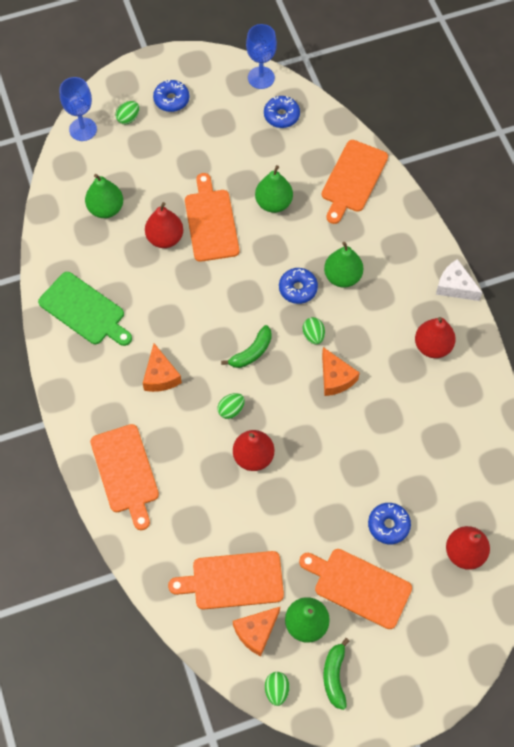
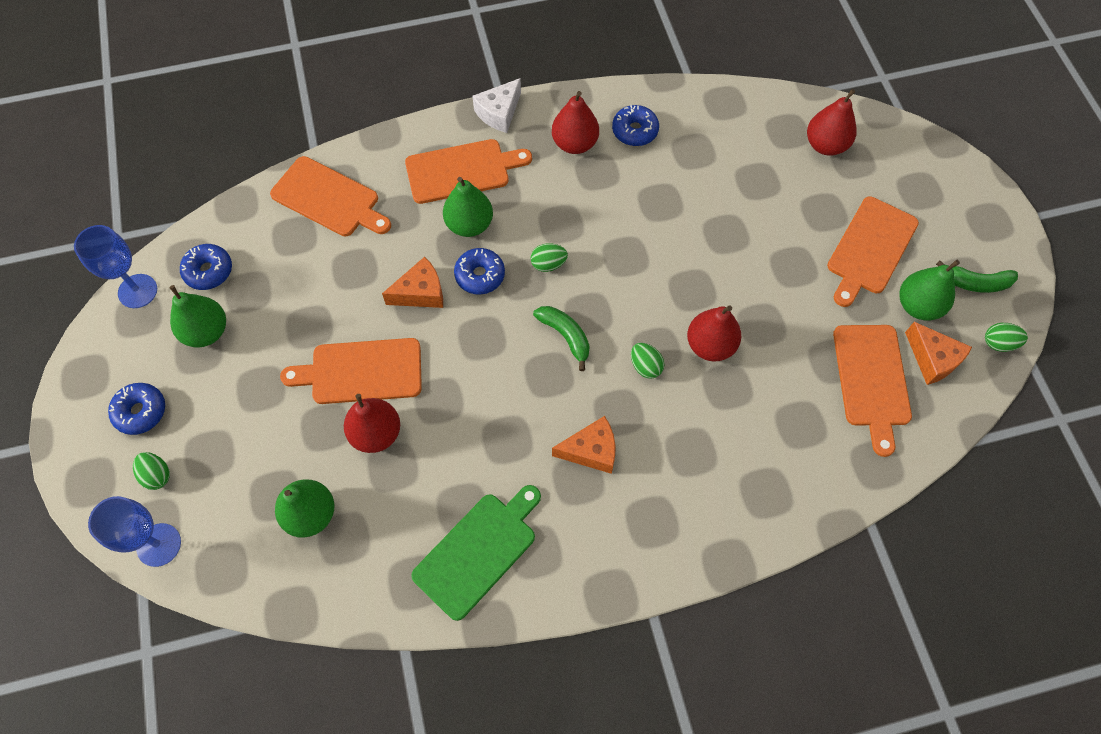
camera: 85 degrees left, 0 degrees up
orange cutting board [90,424,159,530] -> orange cutting board moved to [405,139,532,204]
green pear [255,165,293,213] -> green pear moved to [169,285,226,348]
orange cheese [322,347,360,396] -> orange cheese moved to [382,257,443,308]
blue donut [368,503,411,544] -> blue donut moved to [612,105,659,146]

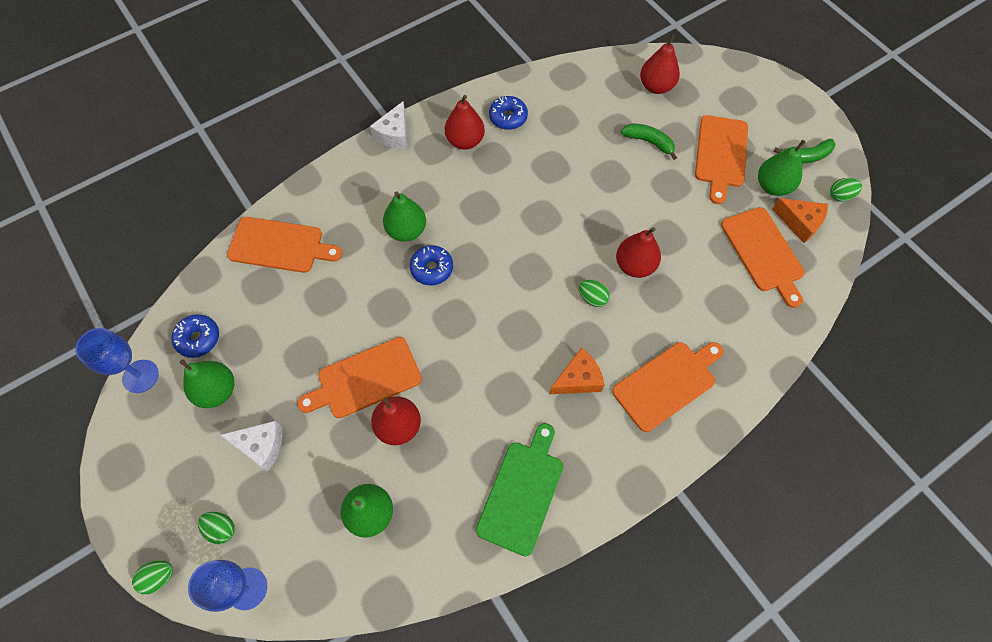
camera: 20 degrees left, 0 degrees up
blue donut [108,383,165,435] -> none
orange cheese [382,257,443,308] -> none
orange cutting board [405,139,532,204] -> orange cutting board moved to [612,342,723,432]
green egg [531,243,568,272] -> green egg moved to [132,560,173,594]
green banana [533,306,590,371] -> green banana moved to [621,123,677,160]
none -> white cheese [220,421,282,471]

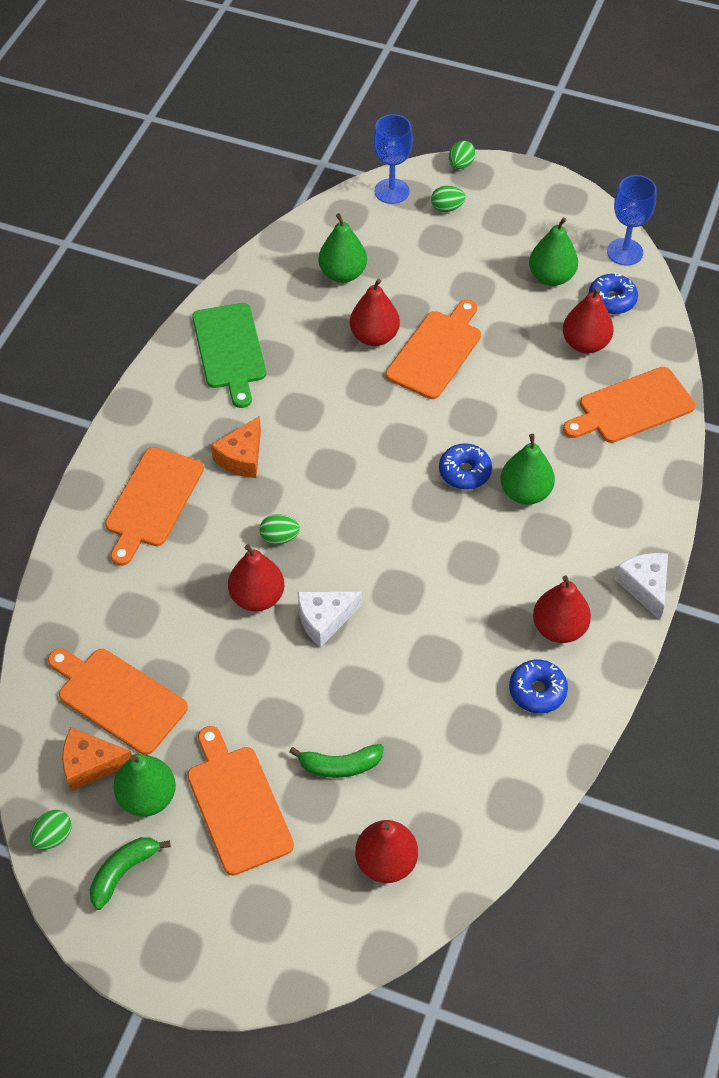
camera: 145 degrees right, 10 degrees down
white cheese [220,421,282,471] -> white cheese moved to [298,592,362,647]
none -> red pear [563,287,614,353]

